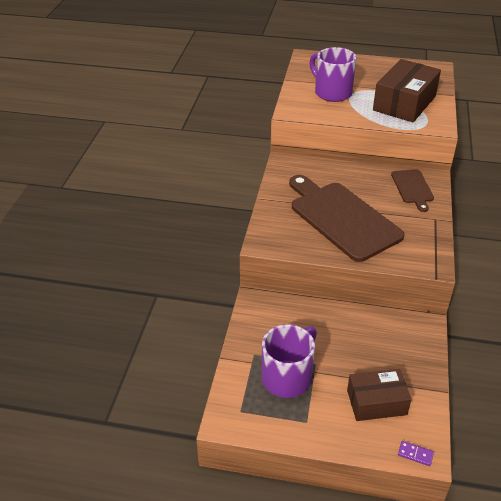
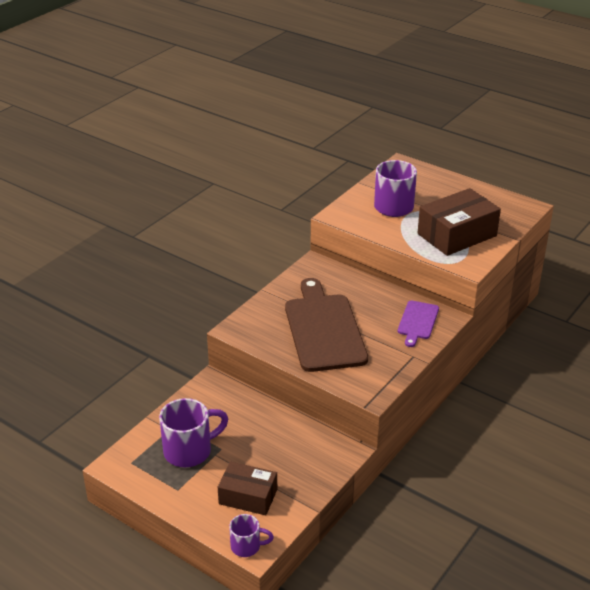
camera: 25 degrees right, 5 degrees down
brown cutting board [391,169,434,212] -> purple cutting board [398,300,439,347]
purple domino [398,441,434,466] -> purple mug [229,514,274,557]

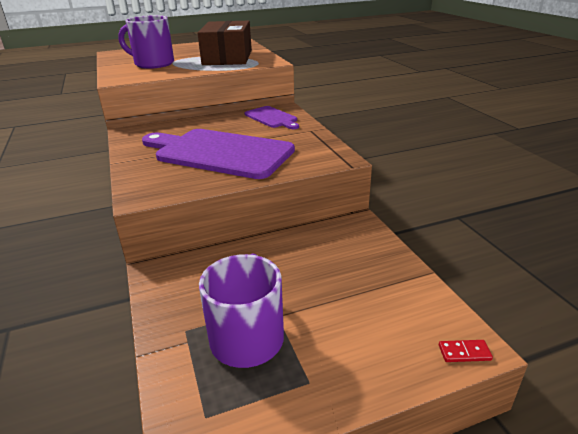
camera: 55 degrees left, 5 degrees down
brown box [218,462,277,515] -> none
purple mug [229,514,274,557] -> red domino [439,340,493,362]
brown cutting board [285,278,368,372] -> purple cutting board [142,129,295,179]

